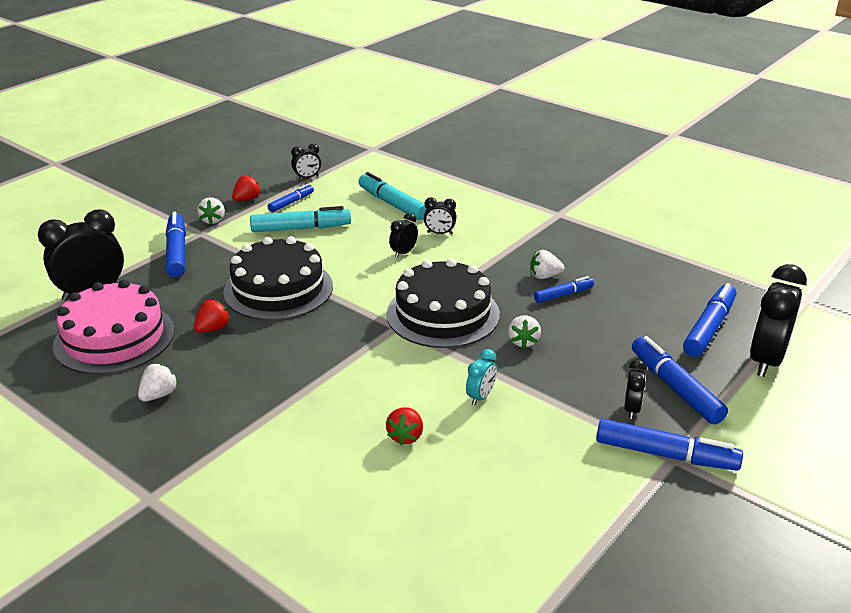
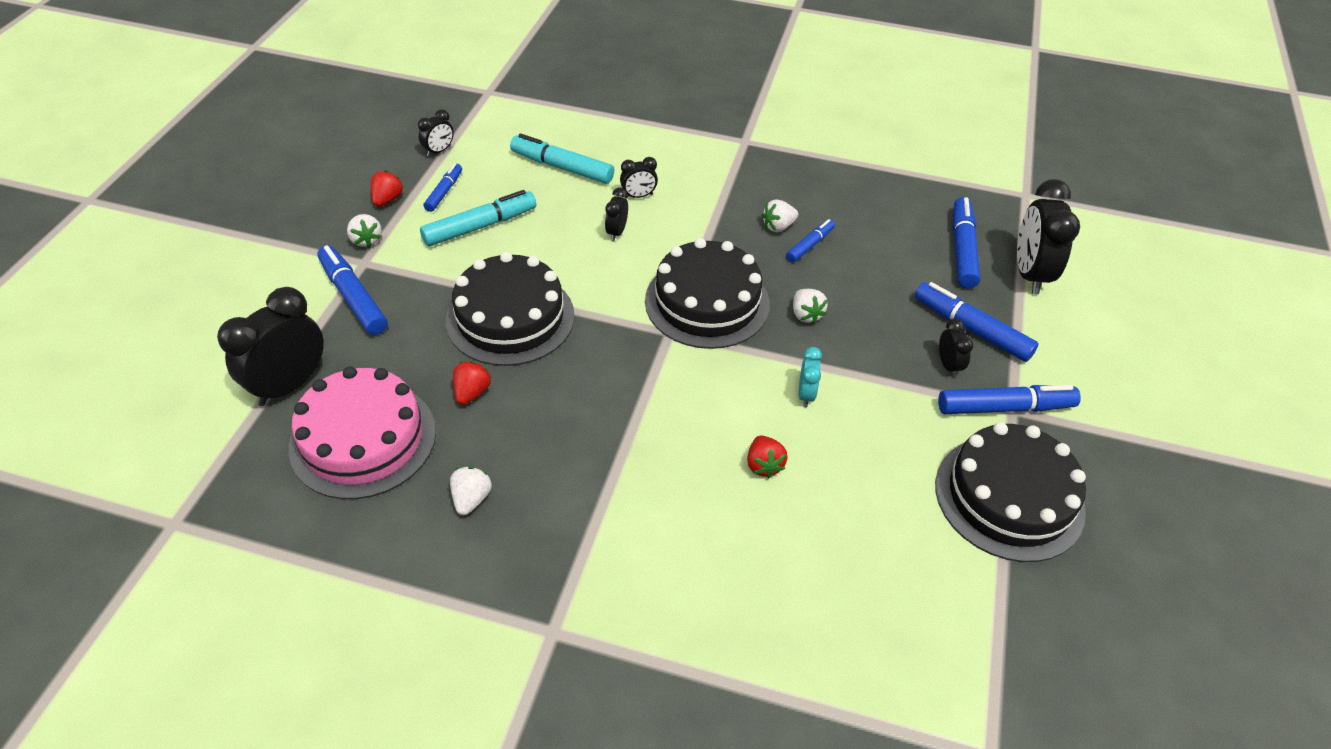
camera: 25 degrees left, 15 degrees up
none -> black cake [935,422,1086,562]

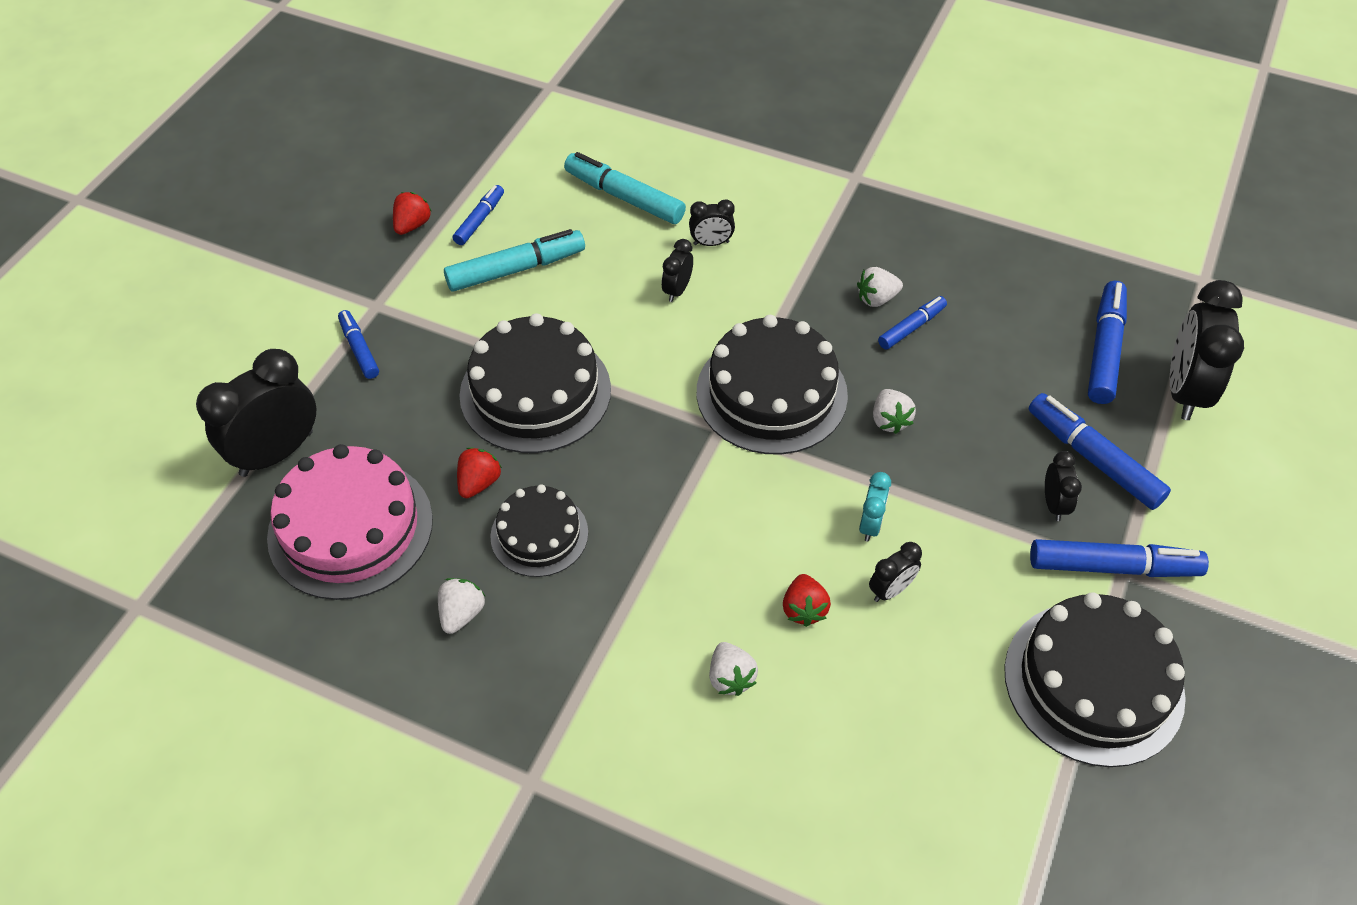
camera: 10 degrees right, 5 degrees up
blue marker [317,245,388,335] -> blue marker [338,310,379,379], size x0.59
white strawberry [347,214,382,247] -> white strawberry moved to [709,642,758,696]
black clock [418,109,454,157] -> black clock moved to [869,542,922,602]
none -> black cake [490,484,588,577]

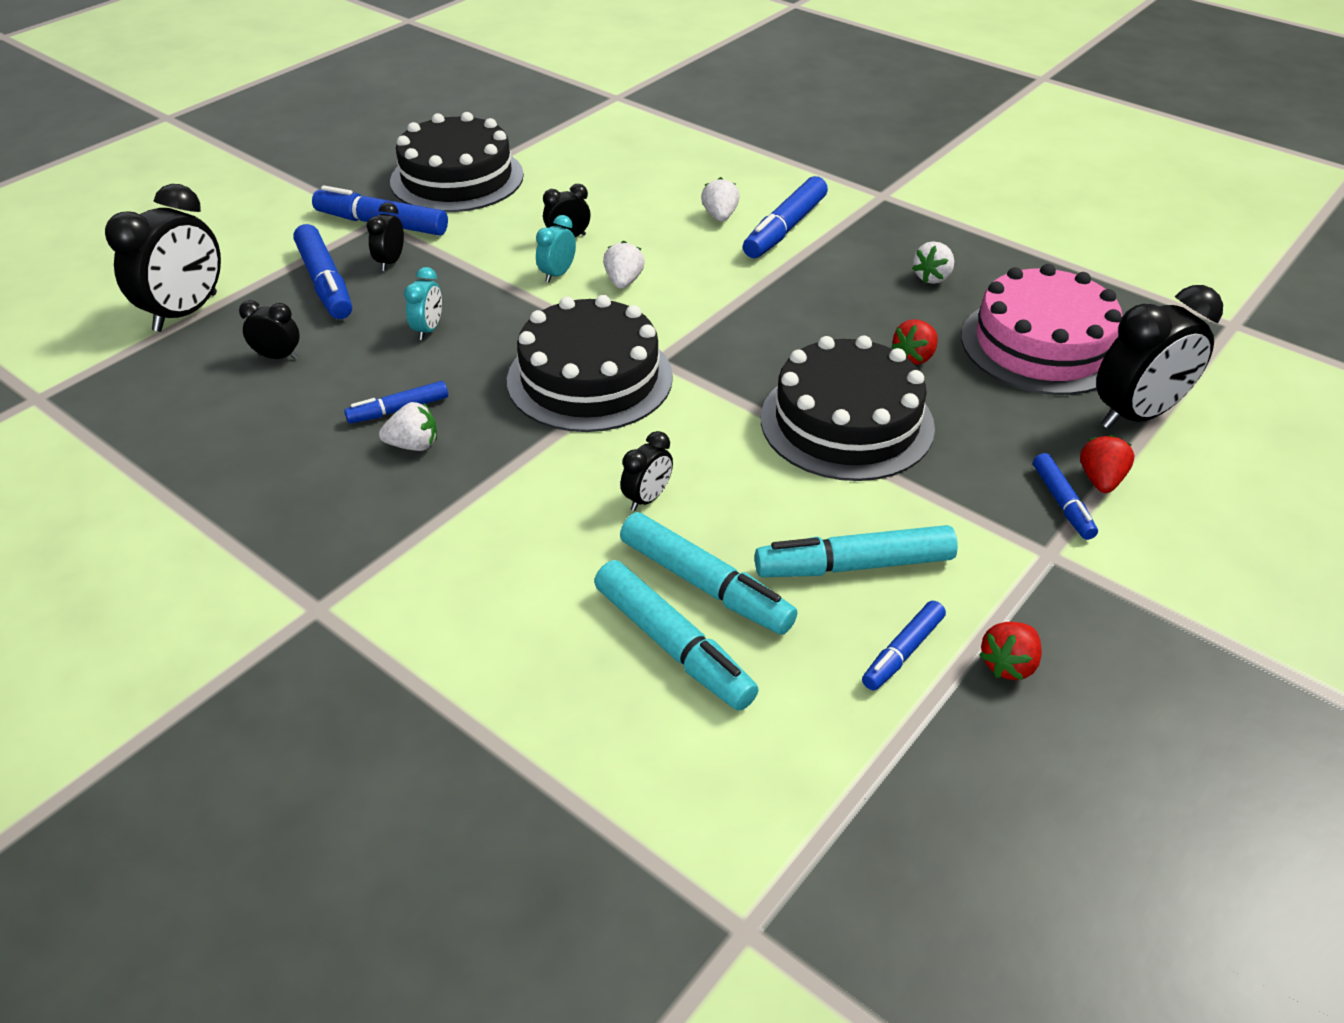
camera: 165 degrees left, 10 degrees down
black cake [490,484,588,577] -> none
black clock [689,199,735,246] -> black clock moved to [239,300,300,360]
red strawberry [783,574,831,627] -> red strawberry moved to [1080,435,1134,493]
white strawberry [873,389,916,434] -> white strawberry moved to [603,241,645,289]
blue marker [1088,281,1127,404] -> blue marker moved to [743,176,828,258]
none -> turquoise clock [404,267,442,340]
none -> turquoise marker [620,512,797,635]

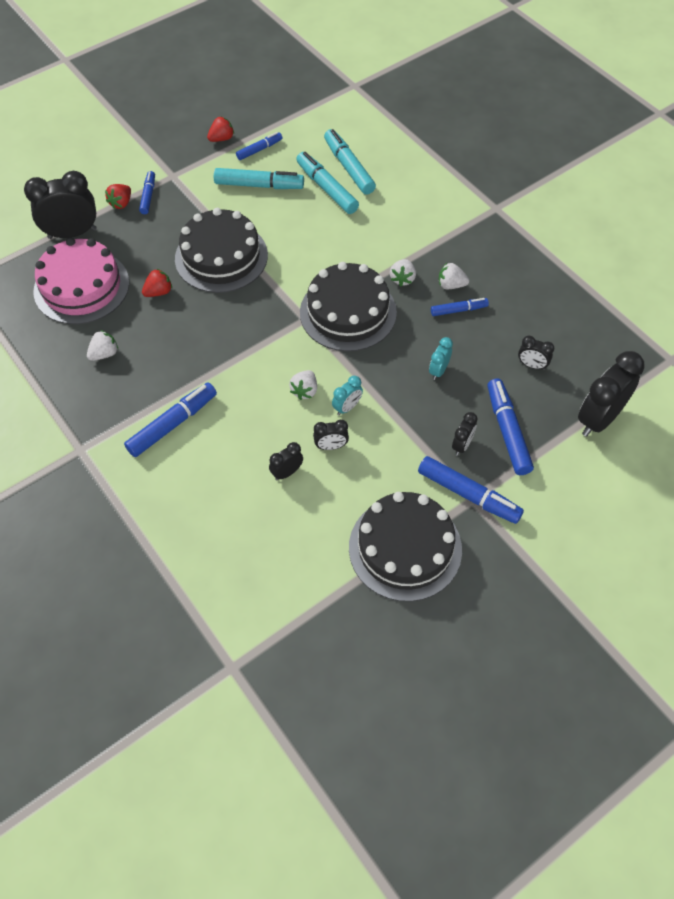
camera: 165 degrees left, 15 degrees up
black clock [620,431,673,511] -> black clock moved to [269,442,303,480]
white strawberry [701,177,740,222] -> white strawberry moved to [390,259,416,286]

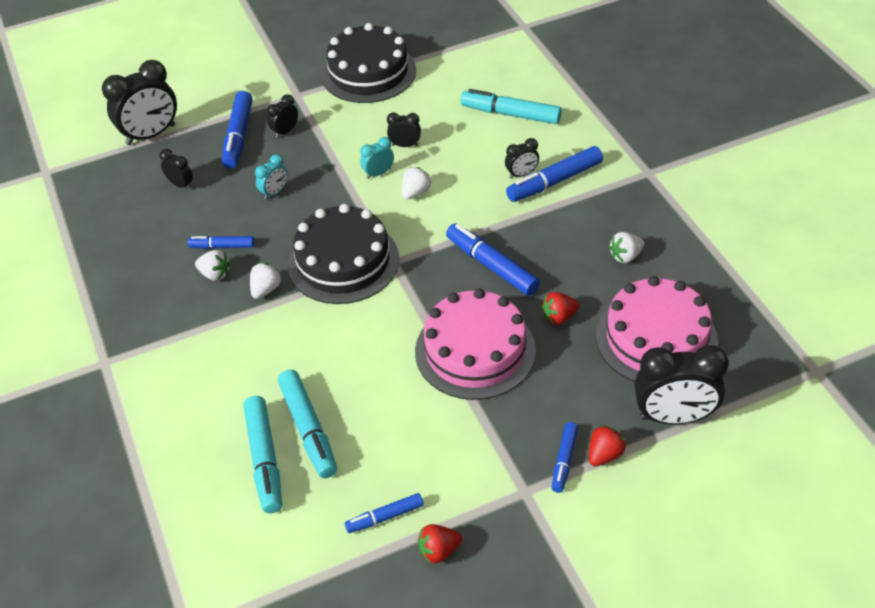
camera: 165 degrees left, 10 degrees down
black cake [175,208,268,293] -> pink cake [415,288,536,400]
turquoise marker [214,168,304,189] -> turquoise marker moved to [461,89,562,124]
black clock [269,442,303,480] -> black clock moved to [505,138,539,179]
blue marker [418,456,524,524] -> blue marker moved to [446,223,540,296]

